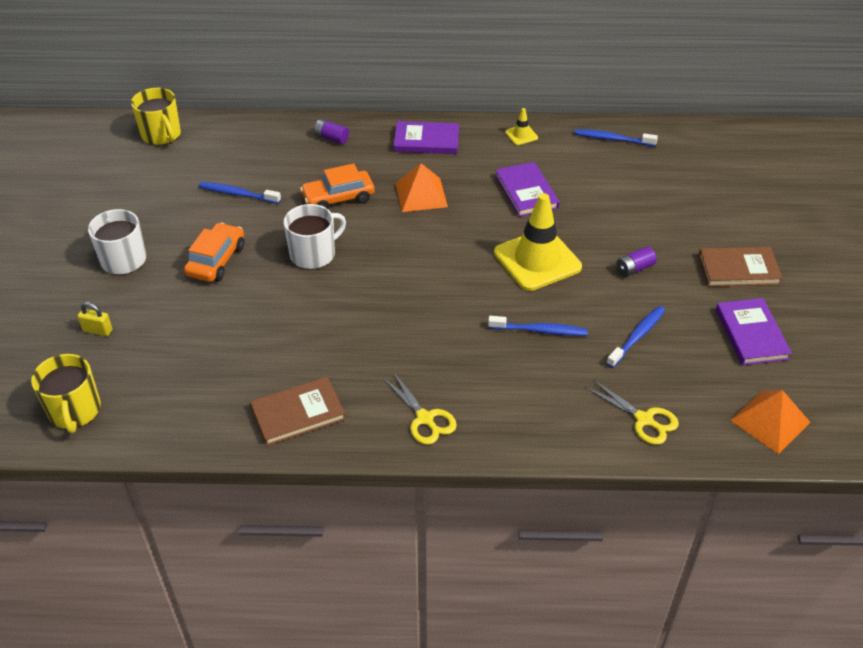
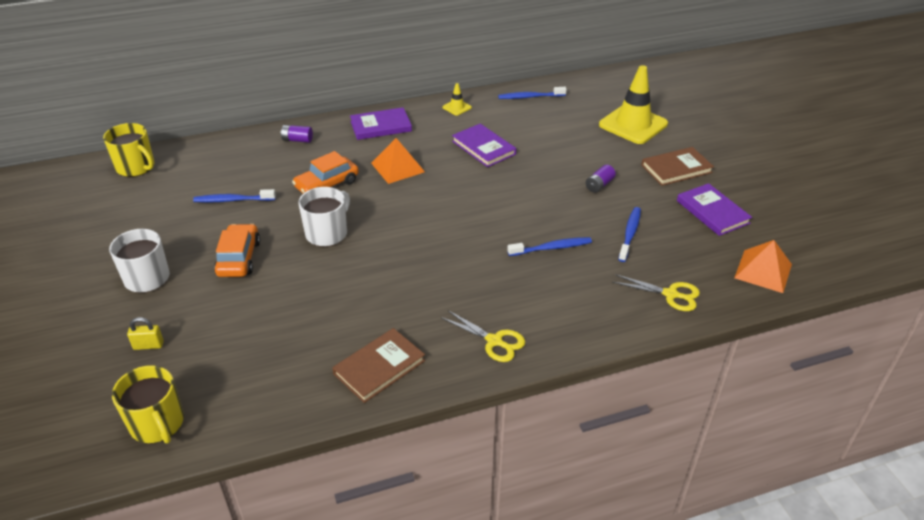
camera: 20 degrees left, 5 degrees down
yellow traffic cone [494,193,582,291] -> yellow traffic cone moved to [599,65,668,144]

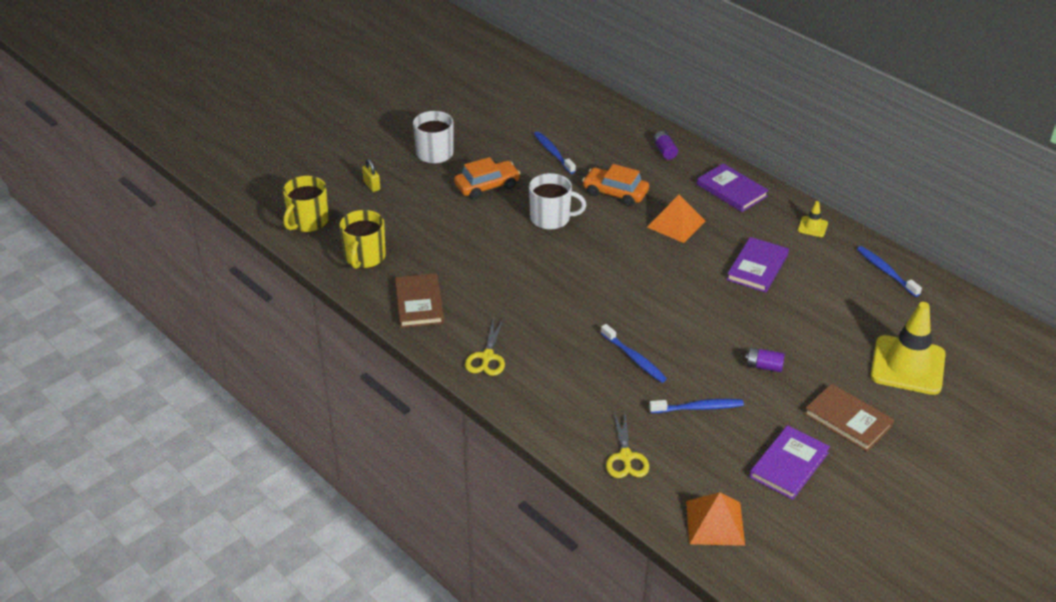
camera: 65 degrees right, 0 degrees up
yellow mug [103,123,155,177] -> yellow mug moved to [339,210,386,269]
brown book [332,328,425,403] -> brown book turned 60 degrees clockwise [395,273,444,328]

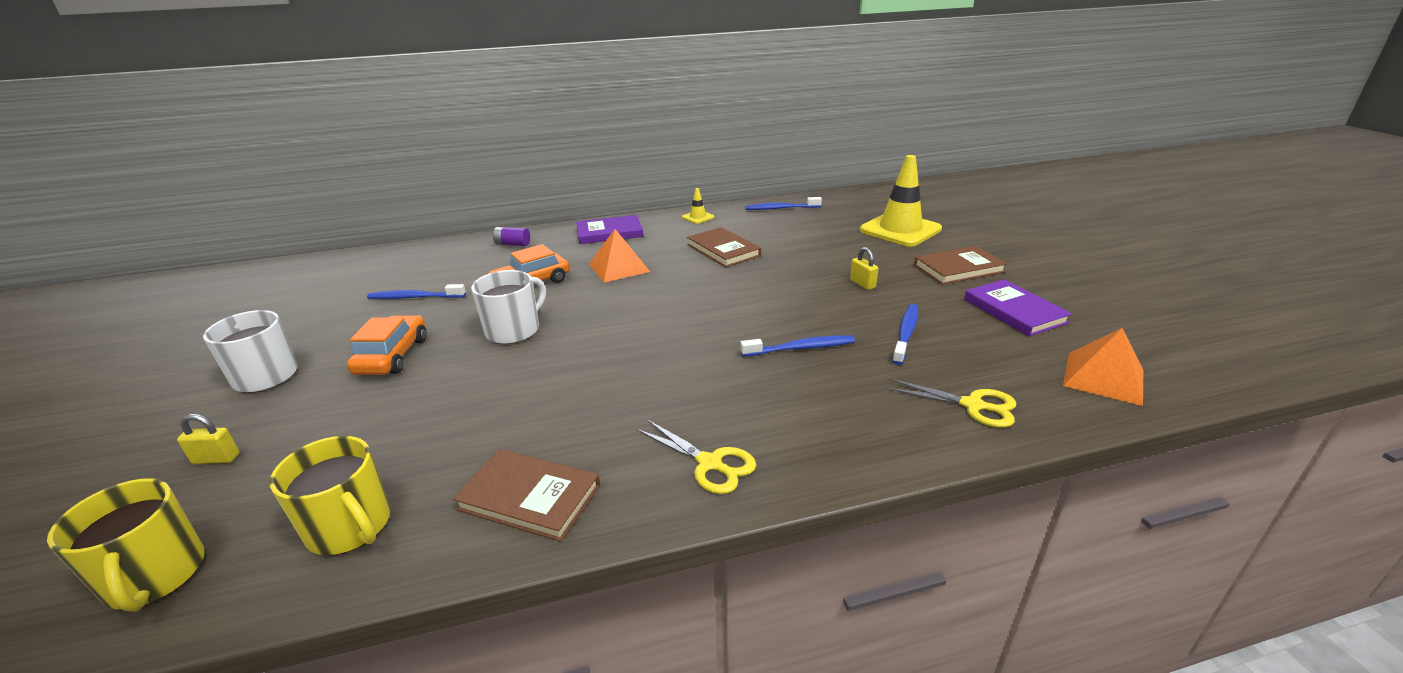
camera: 60 degrees left, 10 degrees down
purple book [726,237,789,292] -> brown book [687,227,761,267]
purple battery [745,347,785,372] -> yellow padlock [850,247,878,290]

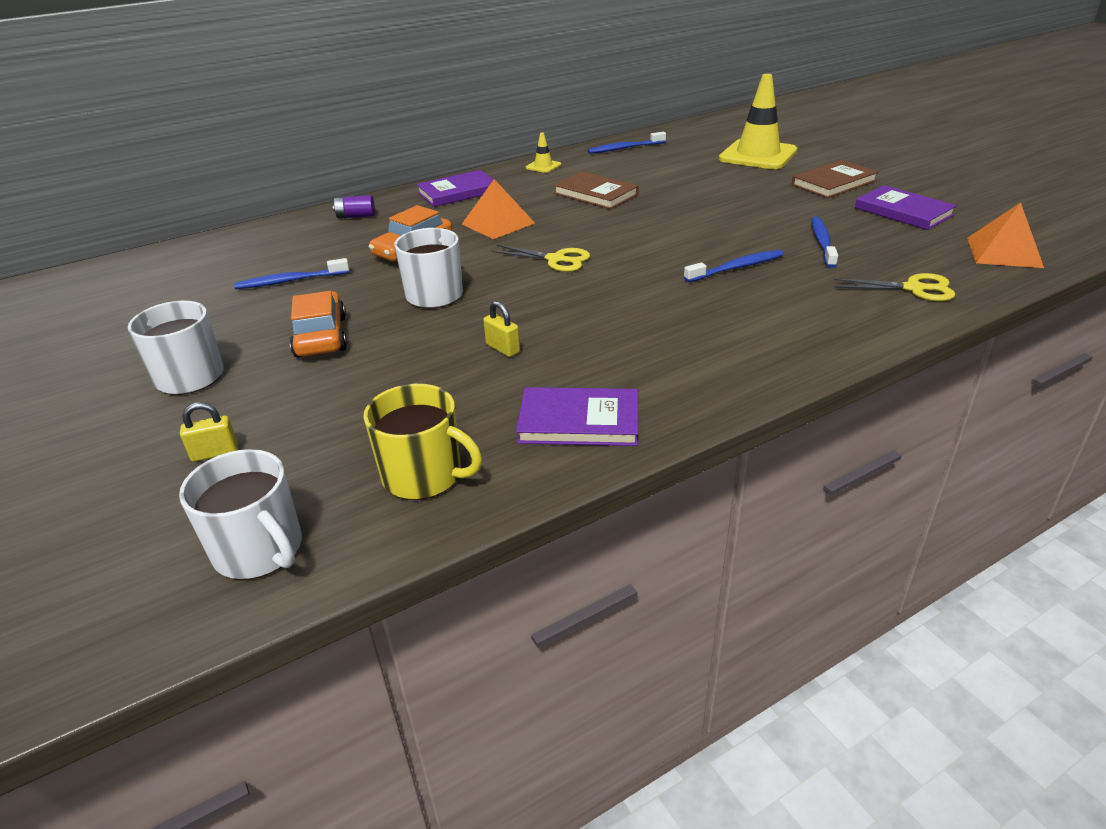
camera: 15 degrees left, 5 degrees up
yellow mug [47,478,205,612] -> white mug [179,449,302,580]
brown book [452,449,600,542] -> purple book [516,387,638,446]
yellow scissors [637,419,756,494] -> yellow scissors moved to [491,245,590,272]
yellow padlock [850,247,878,290] -> yellow padlock moved to [483,301,520,357]

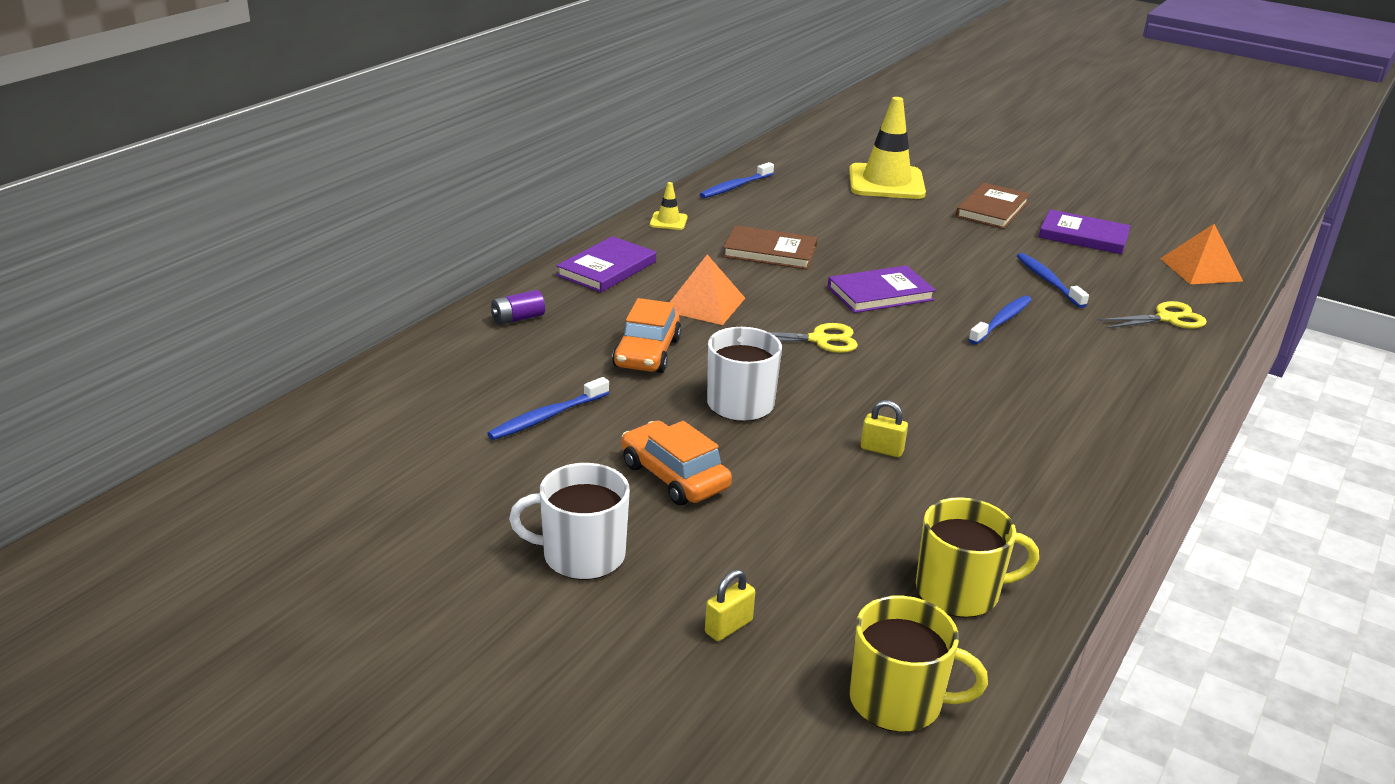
camera: 30 degrees left, 5 degrees down
white mug [179,449,302,580] -> yellow mug [849,596,988,732]
purple book [516,387,638,446] -> purple book moved to [828,265,936,313]

